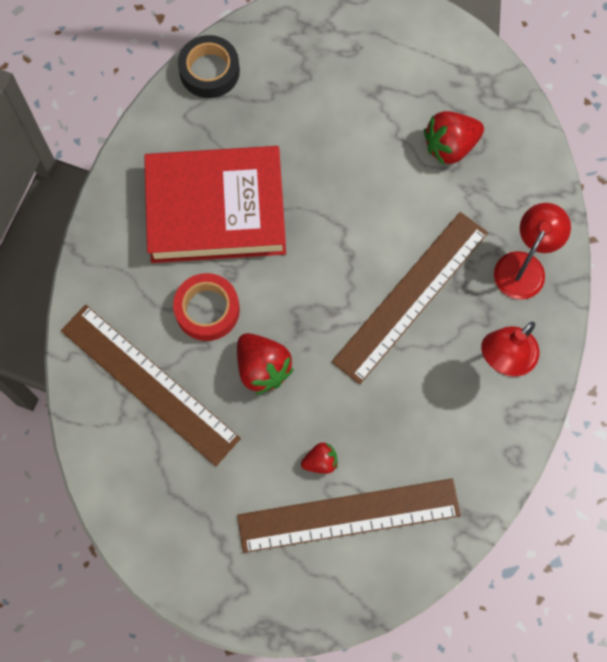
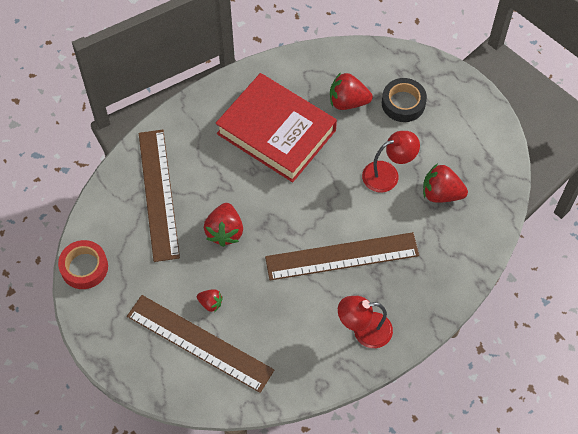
camera: 40 degrees right, 10 degrees down
red tape [173,273,240,341] -> red tape moved to [58,240,108,289]
black tape [178,35,240,98] -> black tape moved to [382,78,427,122]
red lamp [494,203,571,300] -> red lamp moved to [362,131,420,192]
none -> red strawberry [330,72,373,110]

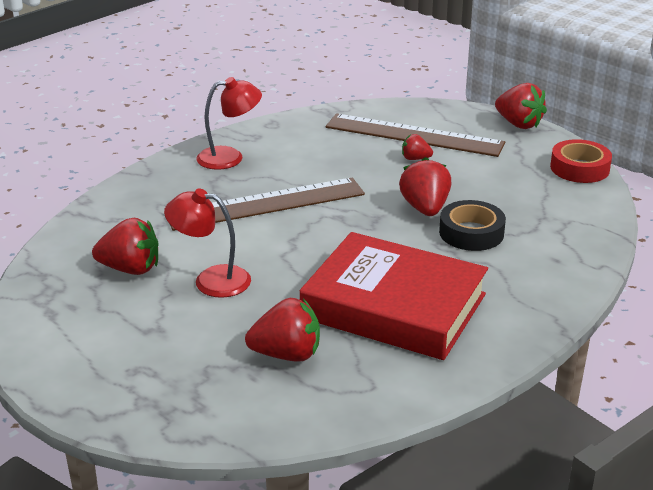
camera: 170 degrees right, 30 degrees down
brown ruler [139,130,180,262] -> none
red lamp [362,131,420,192] -> red lamp turned 45 degrees clockwise [164,189,251,298]
black tape [382,78,427,122] -> black tape moved to [439,200,506,251]
none -> red strawberry [495,83,547,129]

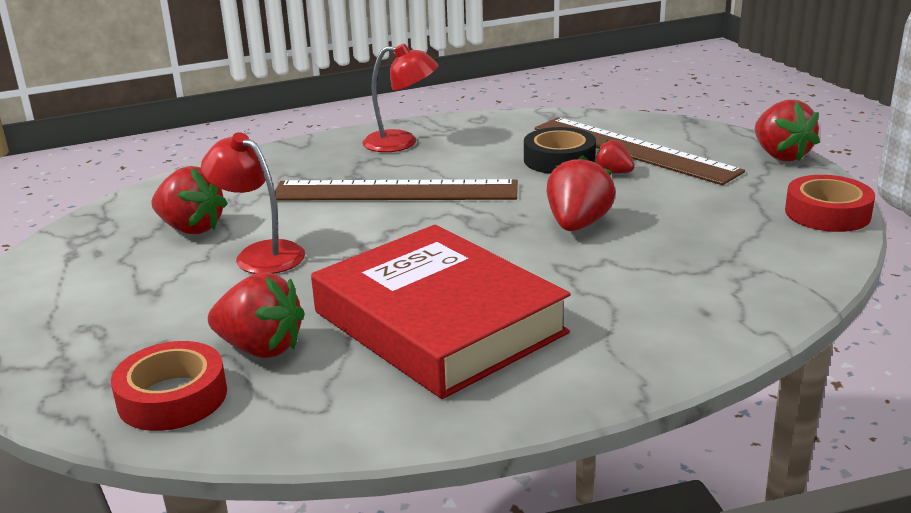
camera: 25 degrees right, 5 degrees down
black tape [439,200,506,251] -> black tape moved to [524,127,596,174]
none -> red tape [111,341,227,431]

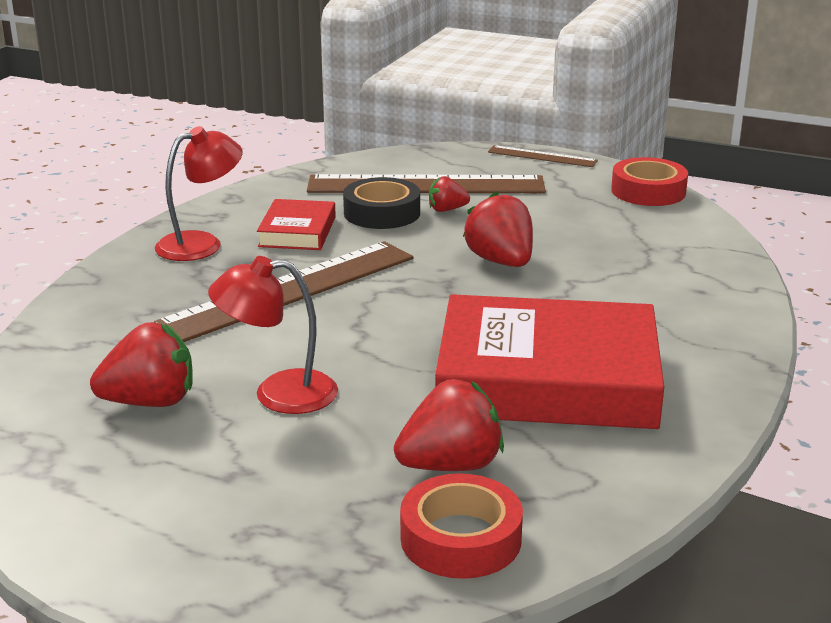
camera: 45 degrees left, 0 degrees up
red strawberry [755,100,820,161] -> brown ruler [488,145,598,167]
none -> red book [257,199,336,250]

